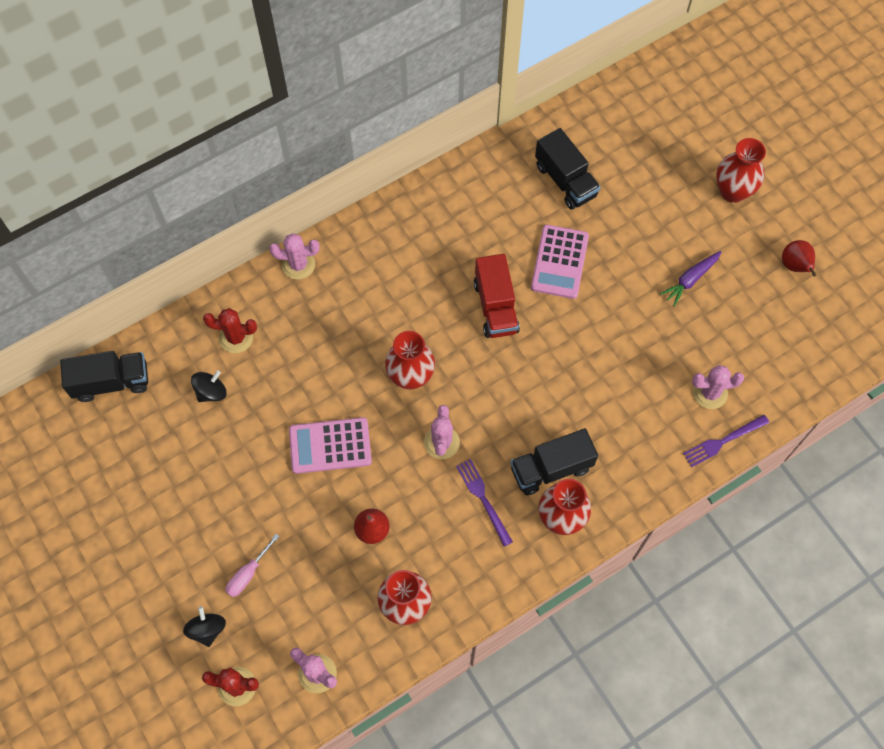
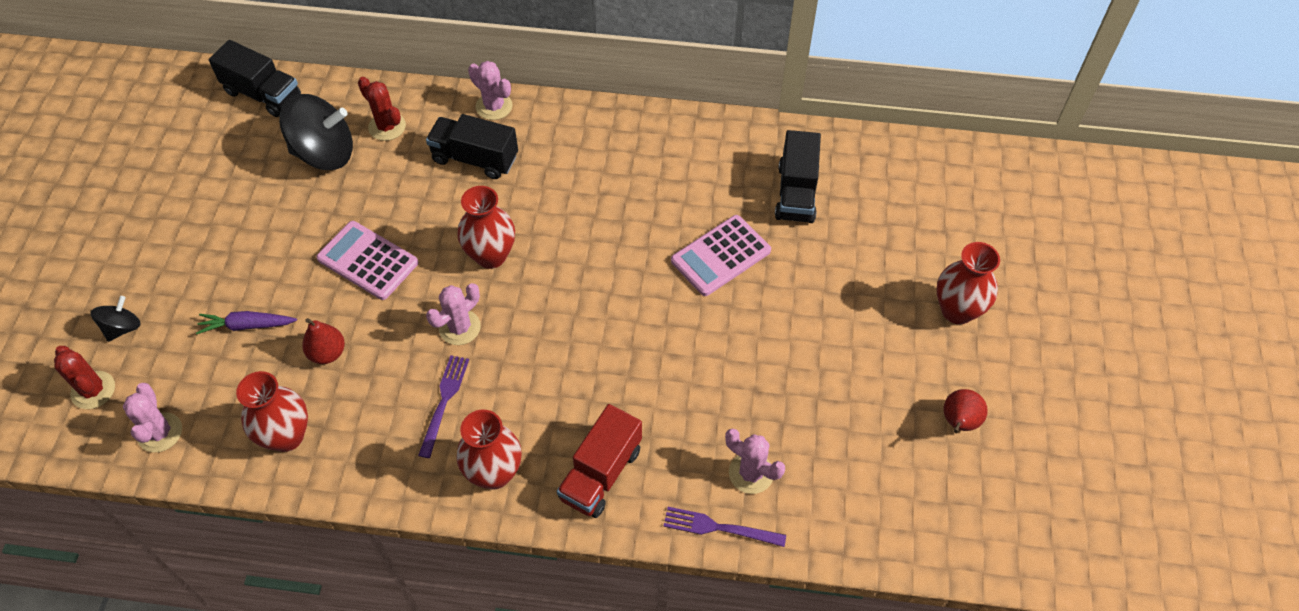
camera: 40 degrees right, 10 degrees down
black spinning top [191,370,227,402] -> black spinning top [279,94,353,170], size x1.96
pink screwdriver [226,534,280,597] -> none
red truck [474,254,520,338] -> red truck moved to [557,404,642,518]
black truck [510,428,598,495] -> black truck moved to [426,114,518,179]
purple carrot [660,251,721,307] -> purple carrot moved to [196,311,297,334]

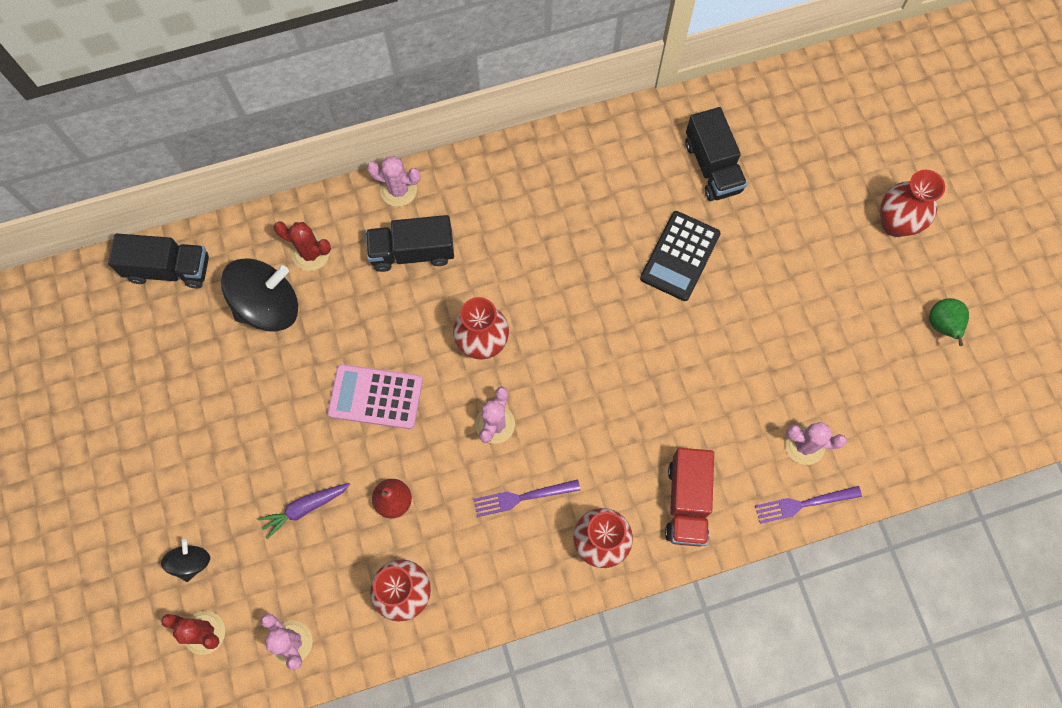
camera: 25 degrees left, 15 degrees up
purple fork [418,355,469,458] -> purple fork turned 90 degrees counterclockwise [473,479,580,517]
pink calculator [671,215,771,296] -> black calculator [640,211,721,301]
red pear [943,389,988,433] -> green pear [929,298,969,346]

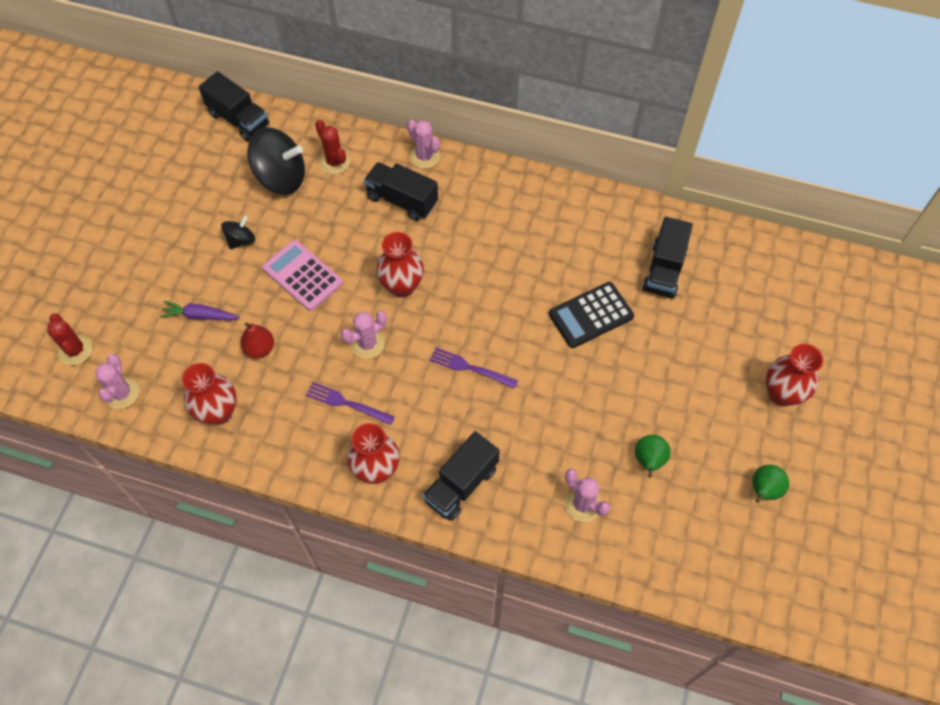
camera: 35 degrees right, 10 degrees down
black spinning top [161,539,210,582] -> black spinning top moved to [221,215,255,249]
red truck [665,448,714,547] -> black truck [422,431,500,521]
purple fork [755,486,862,524] -> purple fork moved to [429,347,518,389]
none -> green pear [635,435,671,478]

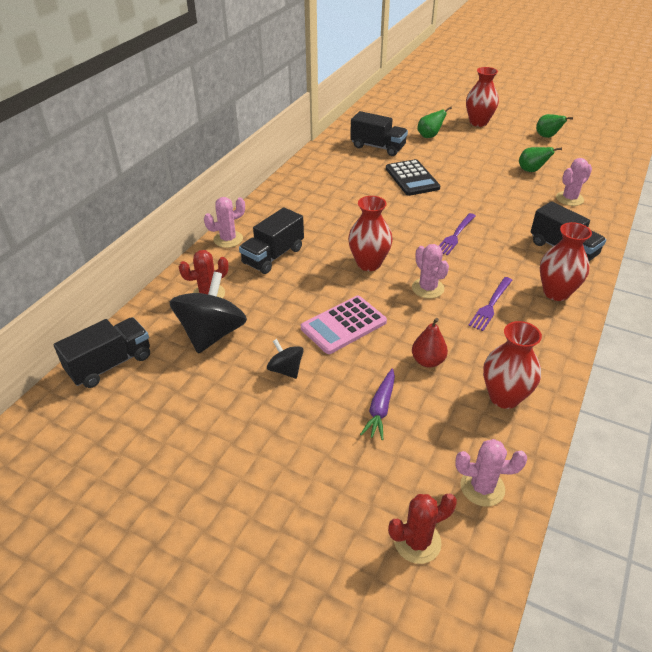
camera: 80 degrees left, 20 degrees down
none -> green pear [417,107,452,138]

